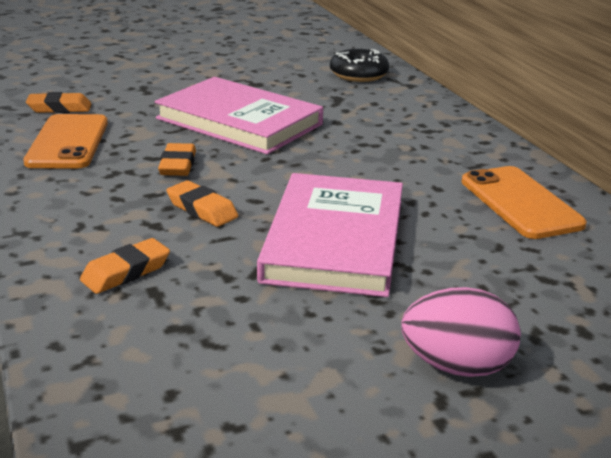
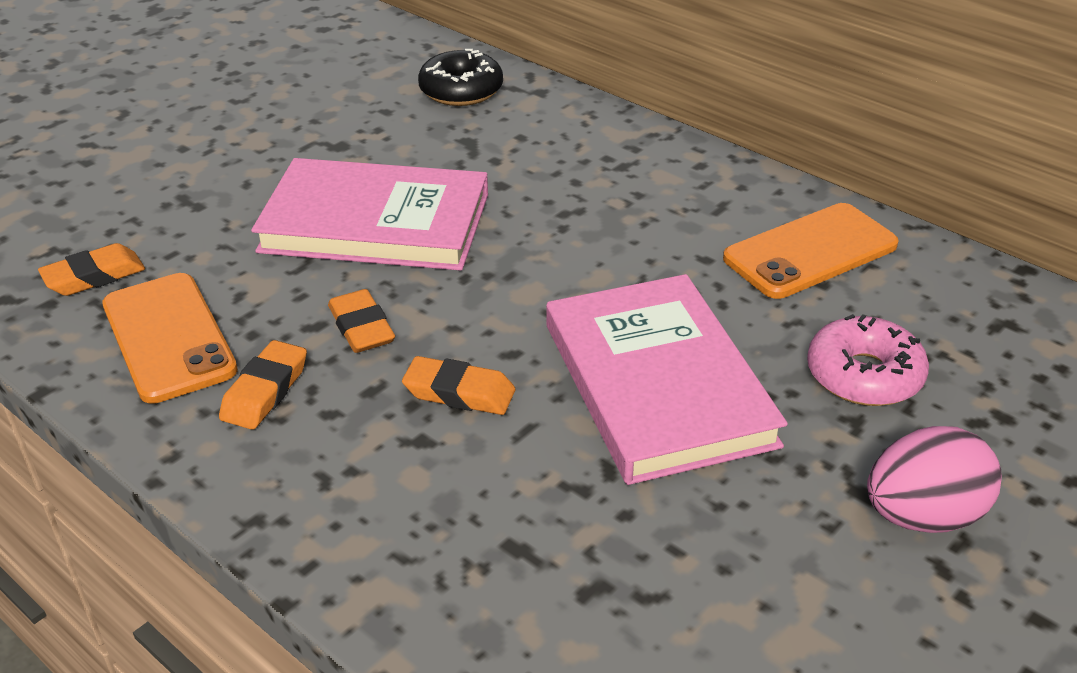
camera: 25 degrees left, 10 degrees up
orange eraser [80,238,170,294] -> orange eraser moved to [219,340,307,430]
orange phone [461,166,587,239] -> orange phone turned 75 degrees counterclockwise [723,203,899,299]
none -> pink donut [807,314,929,406]

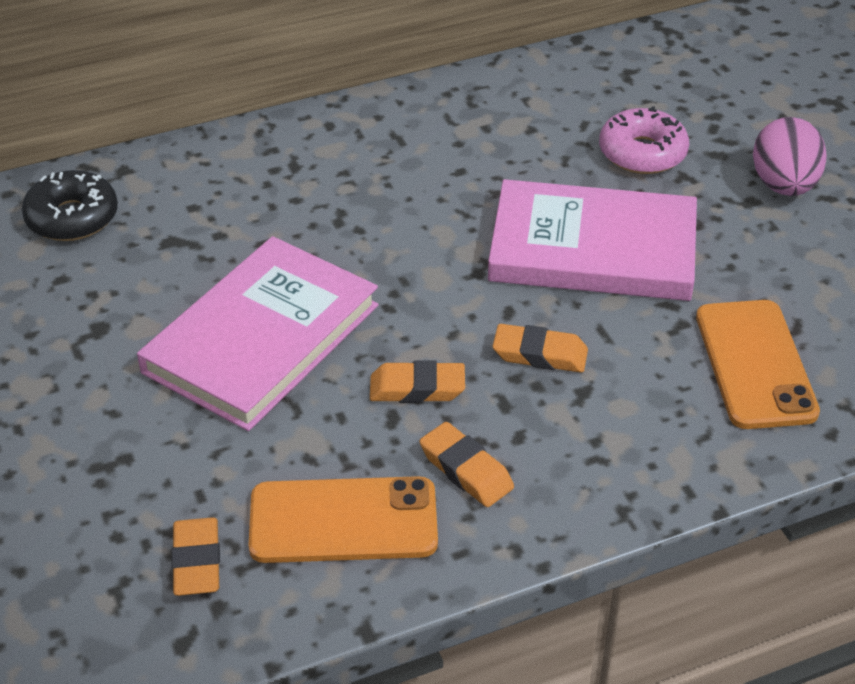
camera: 65 degrees left, 5 degrees up
orange eraser [402,356,515,415] -> orange eraser turned 60 degrees clockwise [493,324,588,373]
orange phone [723,203,899,299] -> orange phone moved to [696,300,820,429]

